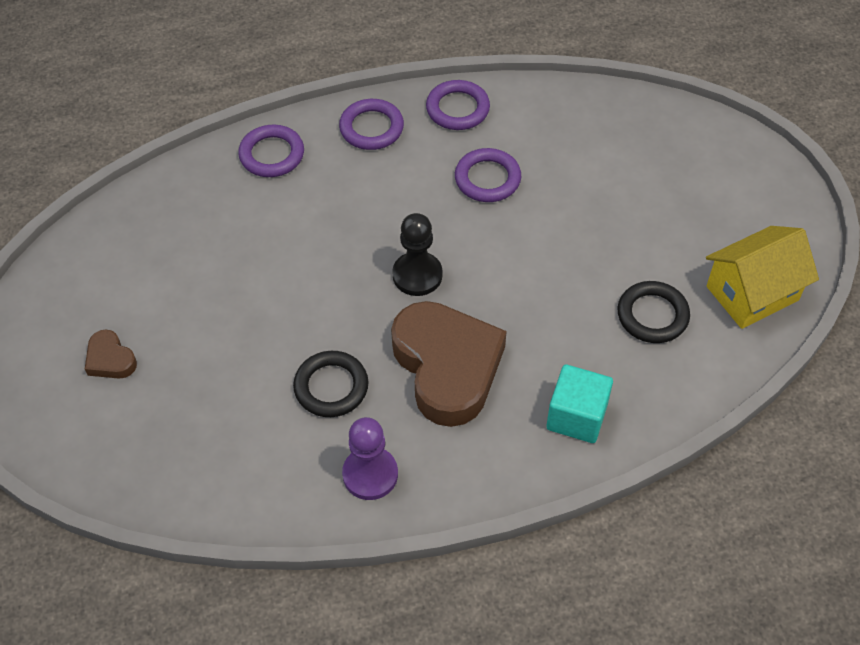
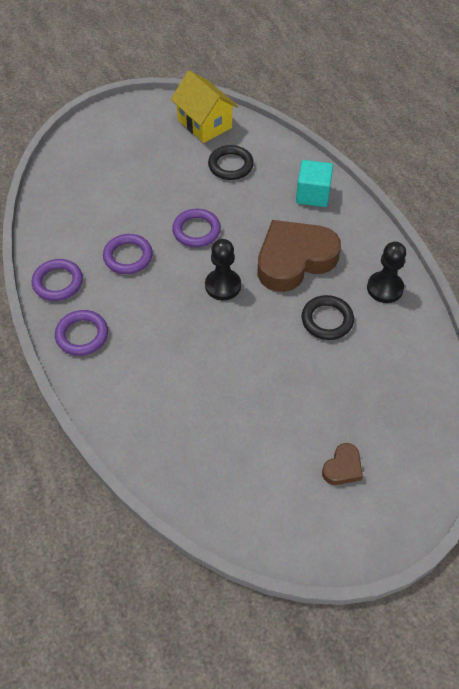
camera: 100 degrees left, 0 degrees up
purple ring [238,125,304,177] -> purple ring moved to [172,209,221,247]
purple pawn [342,417,398,500] -> black pawn [367,242,406,303]

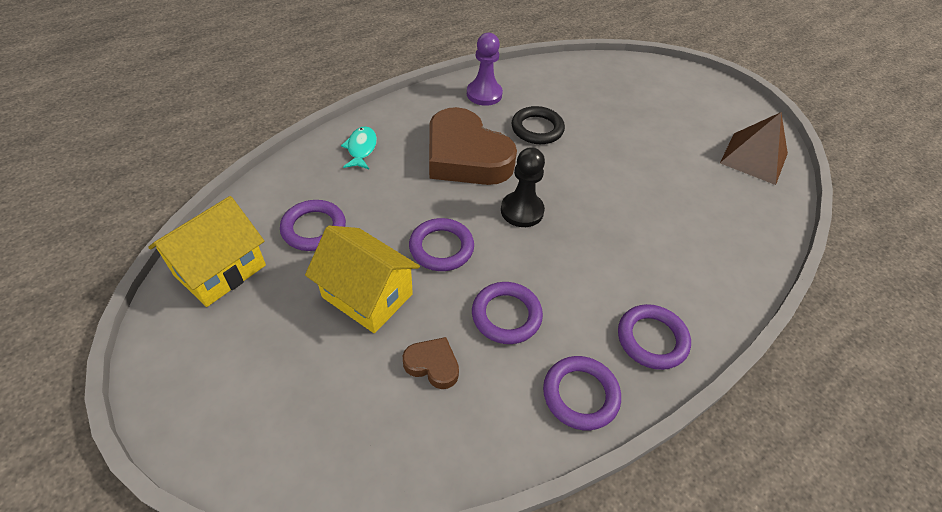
camera: 105 degrees left, 5 degrees down
black ring [208,145,254,180] -> purple ring [280,200,346,251]
turquoise cube [296,160,333,207] -> turquoise fish [341,126,377,169]
brown heart [322,443,363,485] -> brown heart moved to [403,337,459,389]
black pawn [367,242,406,303] -> purple pawn [467,33,503,106]
none -> yellow house [305,226,420,333]
none -> brown pyramid [720,112,788,185]

